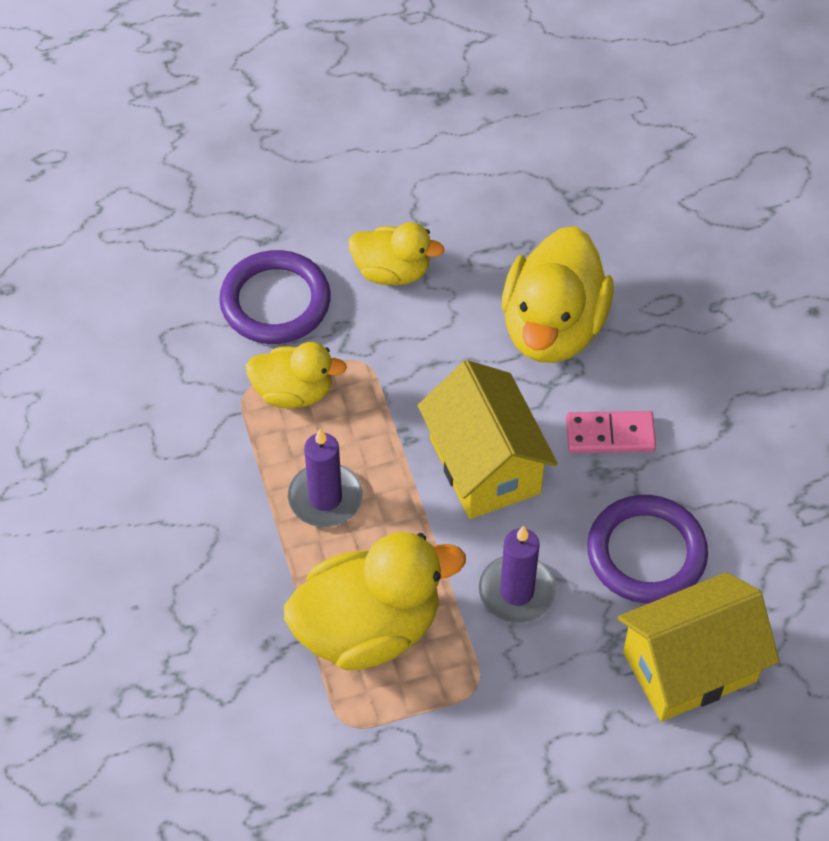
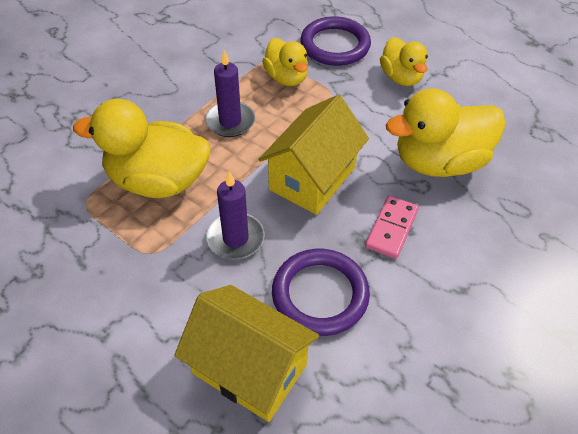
camera: 55 degrees right, 5 degrees down
yellow duck [284,532,466,671] -> yellow duck turned 150 degrees clockwise [73,99,211,198]
pink domino [566,411,656,453] -> pink domino turned 60 degrees clockwise [365,196,419,259]

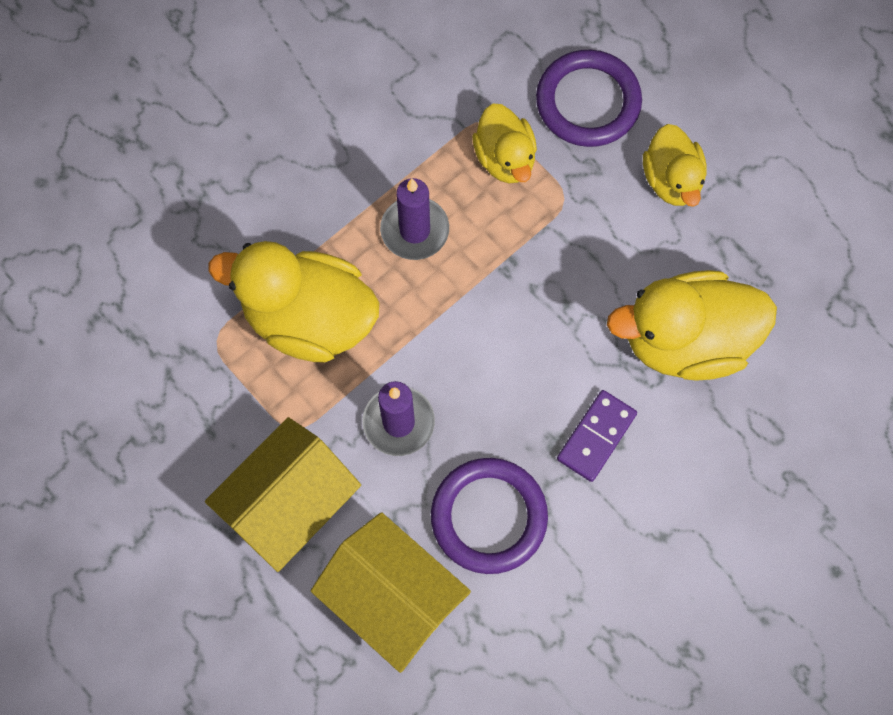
camera: 10 degrees right, 20 degrees up
yellow house [258,95,369,215] -> yellow house moved to [205,417,361,572]
pink domino [365,196,419,259] -> purple domino [557,390,637,482]

